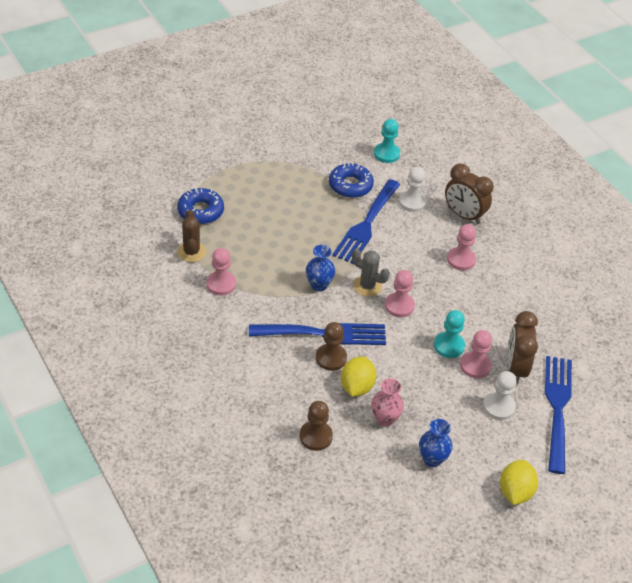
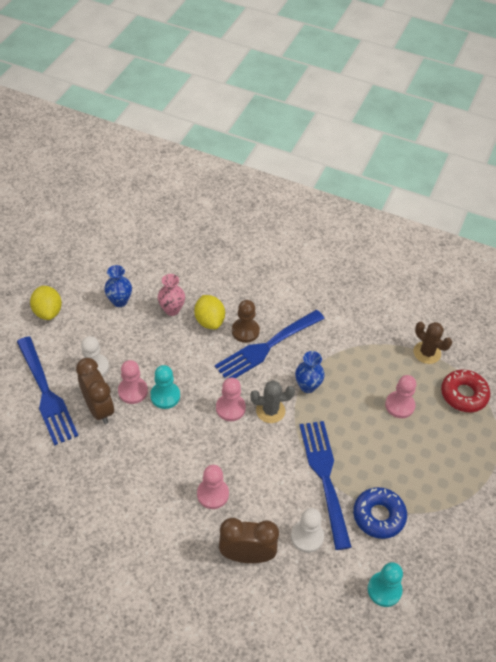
camera: 145 degrees right, 5 degrees up
blue donut [177,188,224,224] -> red donut [441,370,490,412]
pink pawn [206,248,236,295] -> pink pawn moved to [385,375,416,418]
brown pawn [300,401,333,451] -> none

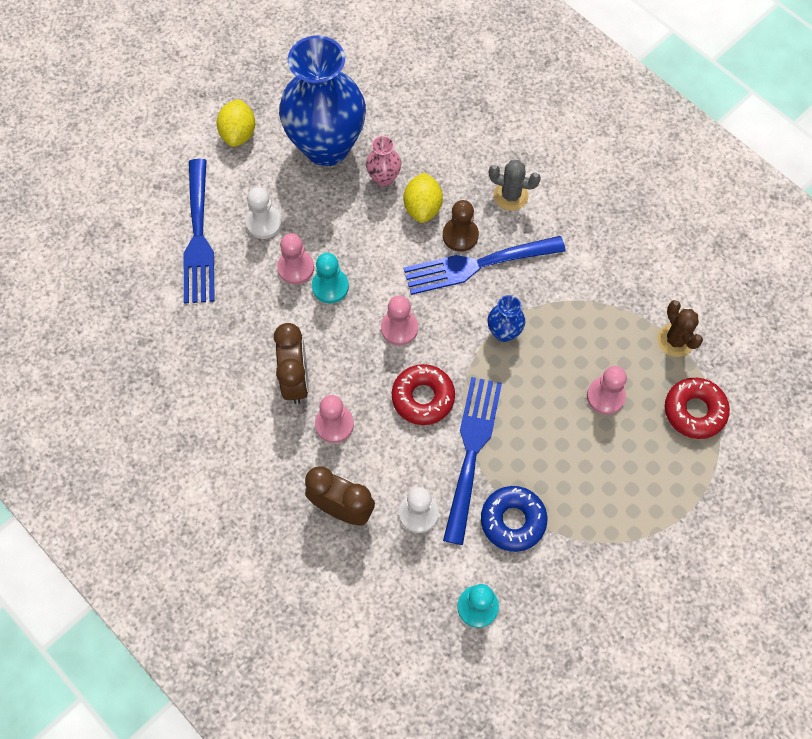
camera: 25 degrees right, 15 degrees up
brown clock [76,358,114,424] -> brown clock moved to [274,323,309,404]
blue vase [104,265,132,307] -> blue vase [279,36,366,166], size x2.39
grey cactus [250,381,295,423] -> grey cactus moved to [489,160,541,211]
none -> red donut [392,364,455,425]

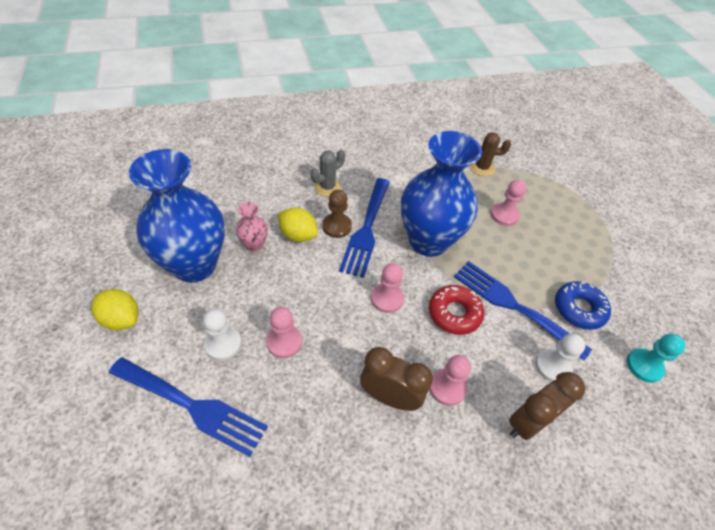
camera: 65 degrees left, 15 degrees down
turquoise pawn [312,253,349,303] -> none
blue vase [488,295,525,342] -> blue vase [401,131,482,257], size x2.39
red donut [665,378,730,439] -> none

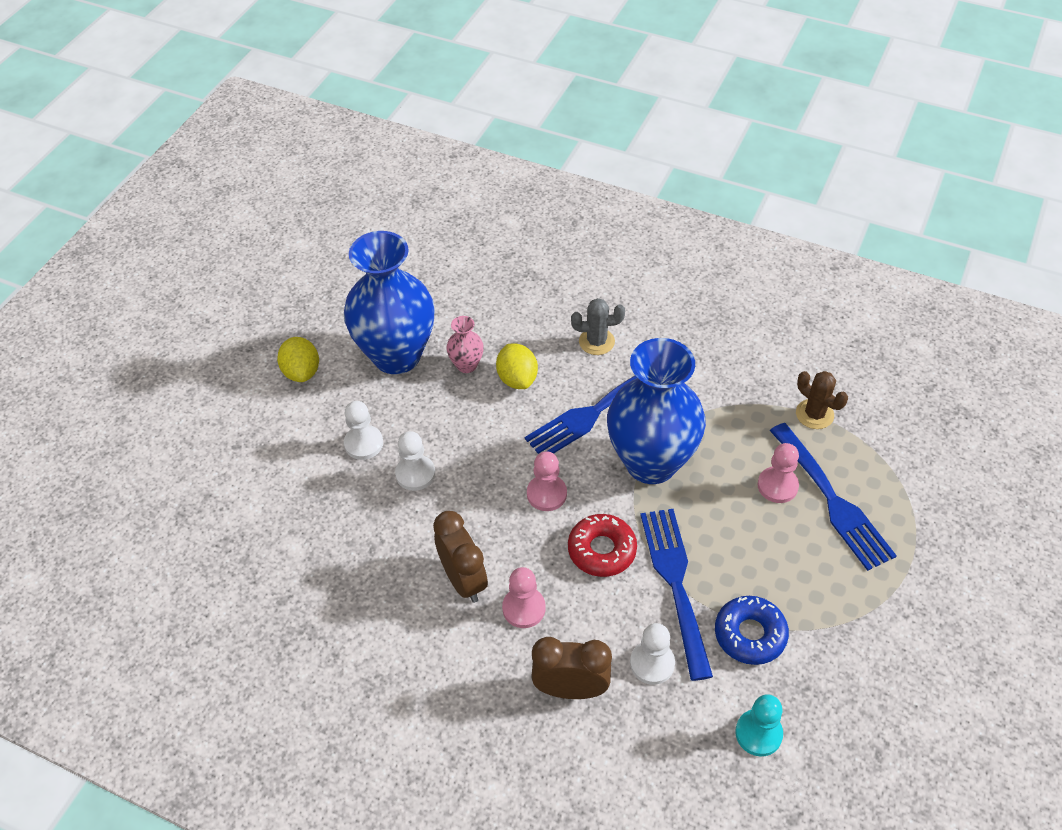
camera: 45 degrees right, 0 degrees up
blue fork [109,357,268,457] -> blue fork moved to [769,423,897,571]
pink pawn [266,307,302,358] -> white pawn [395,431,435,491]
brown pawn [322,189,352,238] -> none

